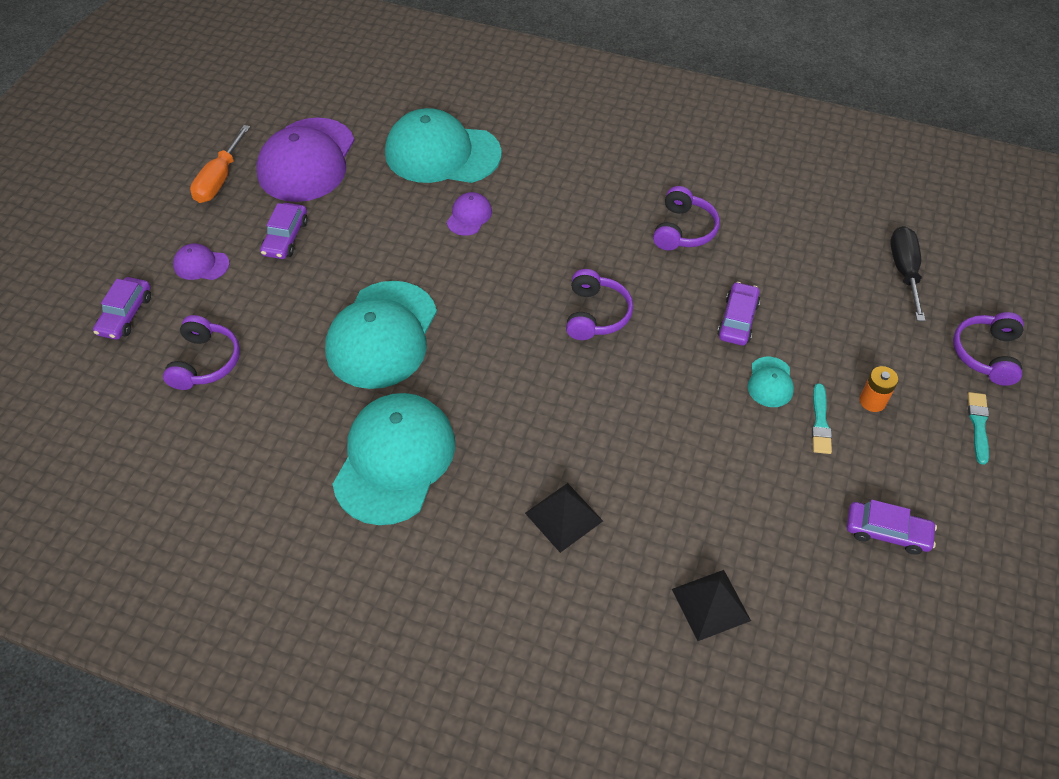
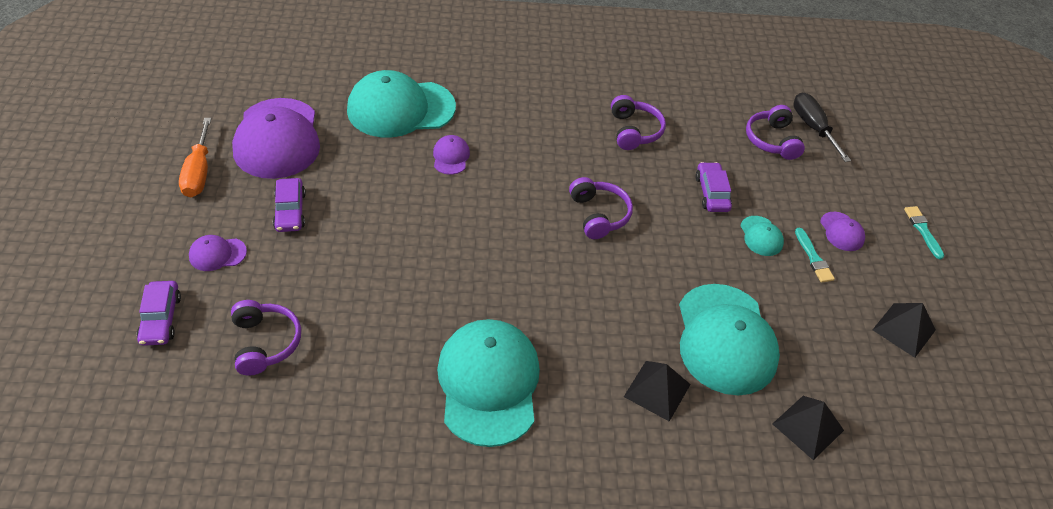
camera: 25 degrees left, 5 degrees down
turquoise cap [325,281,437,389] -> turquoise cap moved to [679,284,780,395]
purple car [847,500,937,555] -> black pyramid [872,303,936,358]
orange battery [859,366,898,412] -> purple cap [820,212,865,251]
purple headphones [953,312,1024,386] -> purple headphones moved to [746,105,805,160]

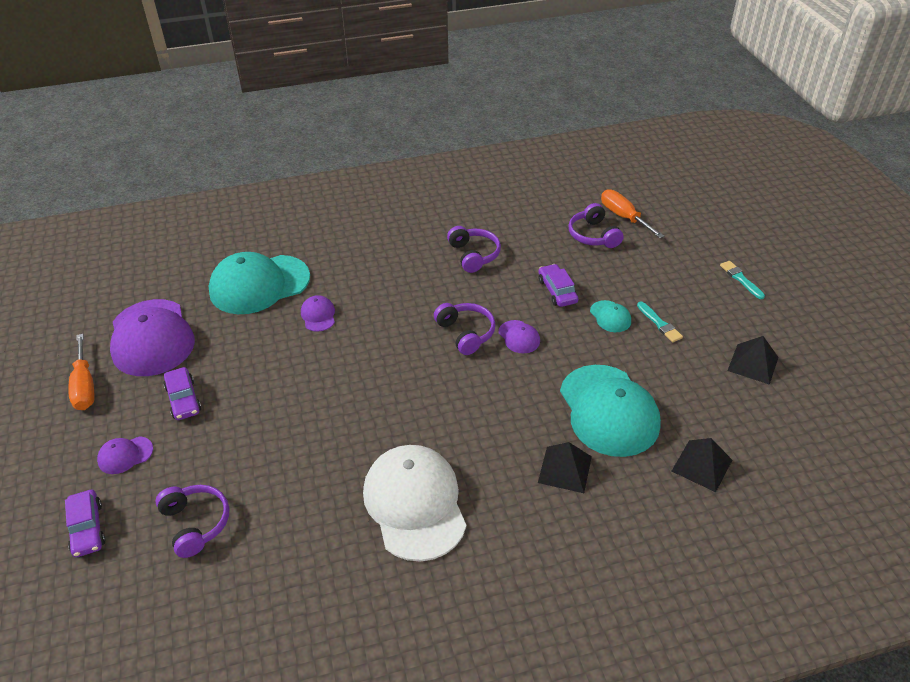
camera: 10 degrees left, 5 degrees down
turquoise cap [437,319,540,447] -> white cap [363,445,466,562]
black screwdriver [793,93,851,162] -> orange screwdriver [601,189,664,238]
purple cap [820,212,865,251] -> purple cap moved to [499,320,540,353]

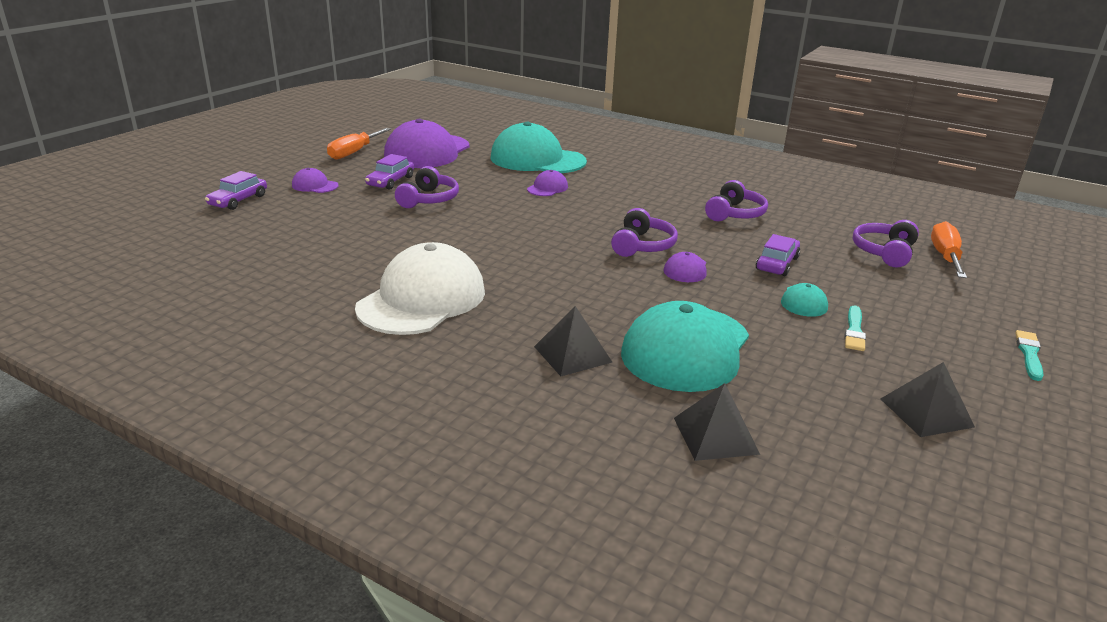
camera: 45 degrees right, 15 degrees down
purple headphones [155,485,229,558] -> purple headphones moved to [395,166,459,208]

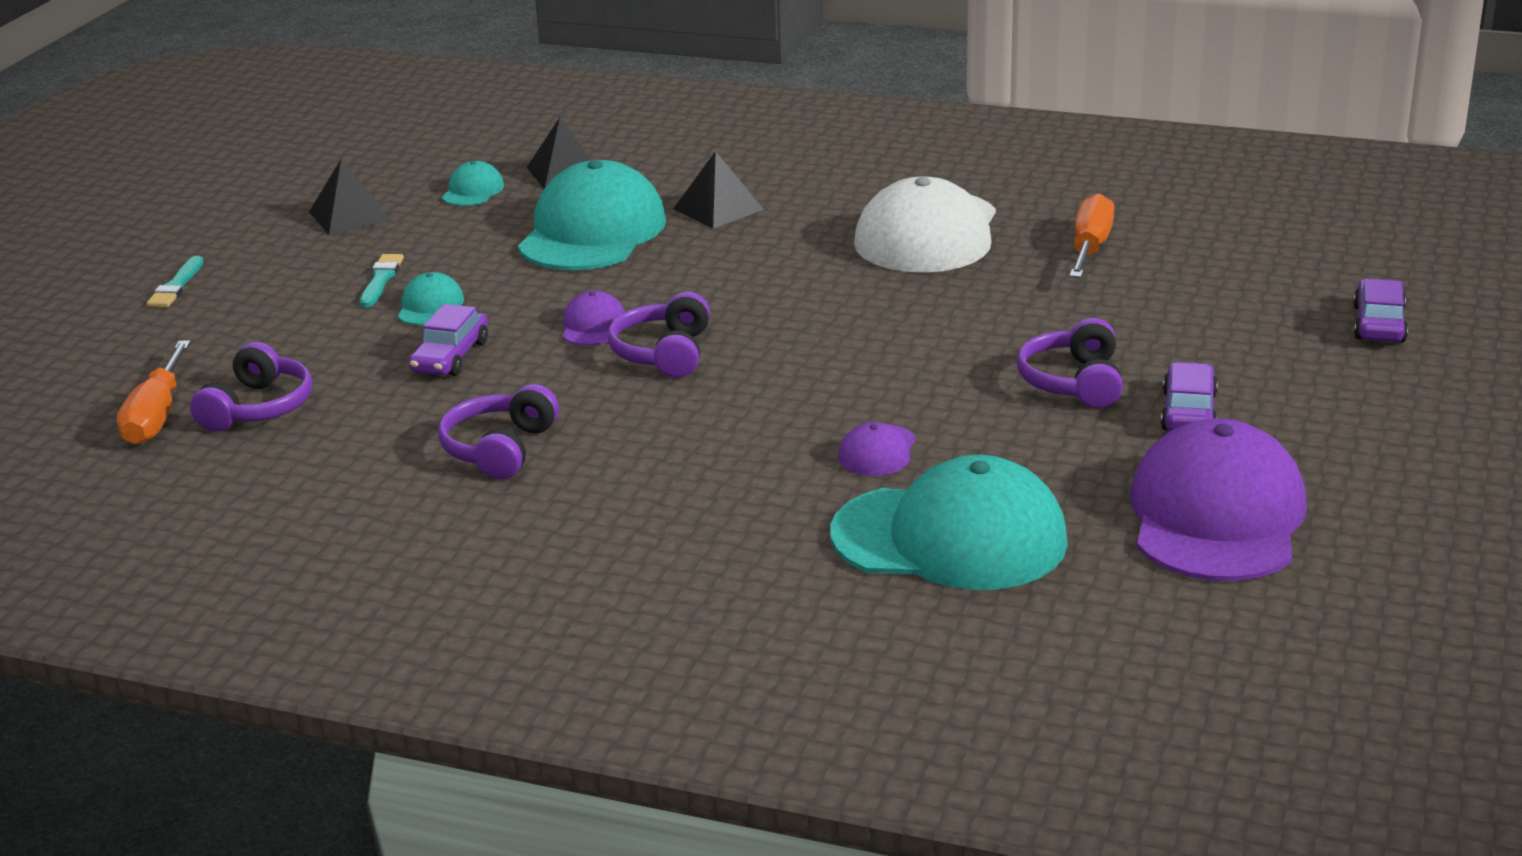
camera: 170 degrees right, 0 degrees up
purple cap [292,168,339,193] -> none
orange screwdriver [327,128,391,160] -> orange screwdriver moved to [1069,194,1114,278]
none -> turquoise cap [442,161,504,206]

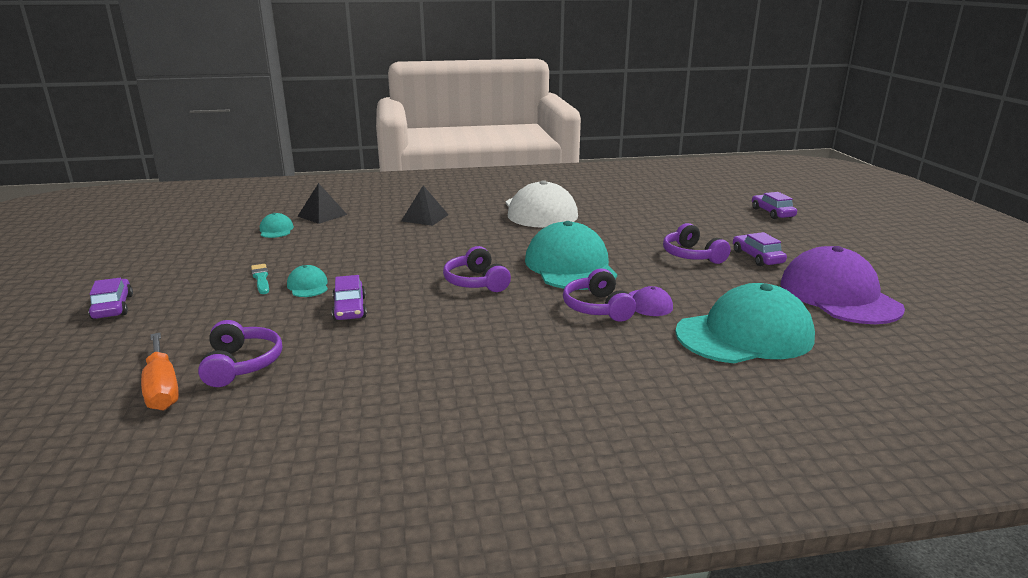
camera: 30 degrees left, 5 degrees down
turquoise brush [147,256,204,307] -> purple car [88,278,133,320]
black pyramid [309,159,391,235] -> none
purple headphones [438,384,559,480] -> purple headphones moved to [563,269,636,322]
turquoise cap [518,160,666,270] -> turquoise cap moved to [525,221,617,290]
purple cap [562,291,625,346] -> none
orange screwdriver [1069,194,1114,278] -> none

